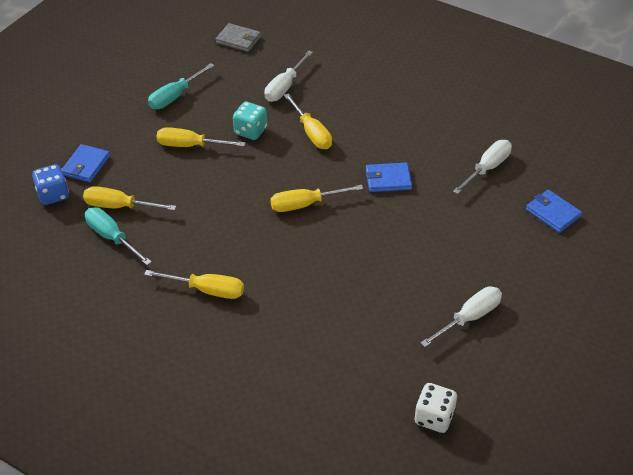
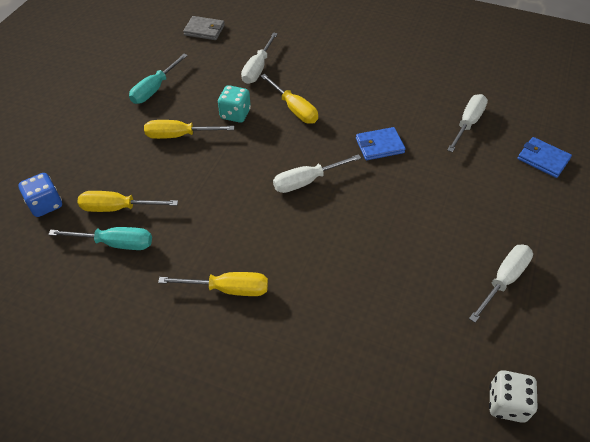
camera: 10 degrees left, 5 degrees up
blue wallet [62,144,110,183] -> none
turquoise screwdriver [85,207,152,265] -> turquoise screwdriver turned 150 degrees clockwise [48,227,152,250]
yellow screwdriver [270,185,363,212] -> white screwdriver [273,154,361,193]

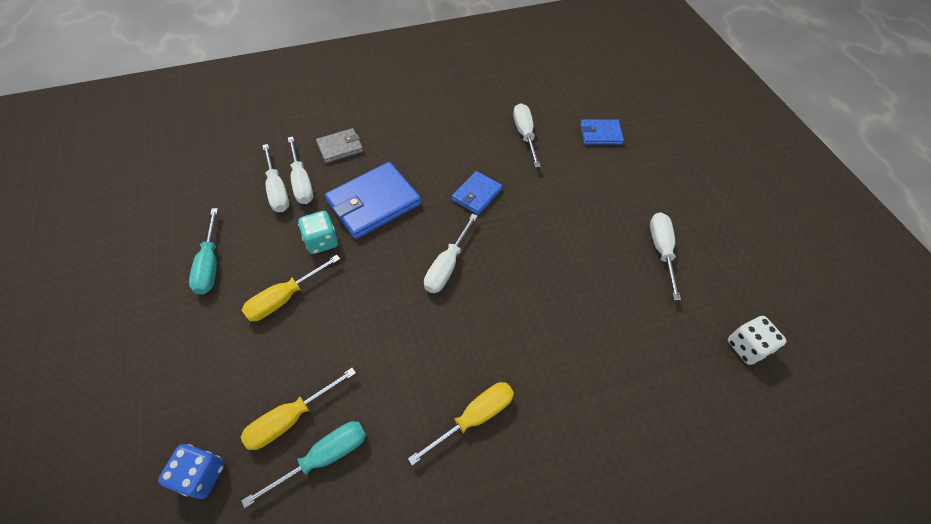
camera: 40 degrees left, 5 degrees up
grey wallet [183,16,225,40] -> grey wallet moved to [316,128,363,163]
yellow screwdriver [261,74,318,124] -> blue wallet [325,162,421,239]
none -> white screwdriver [262,144,289,212]

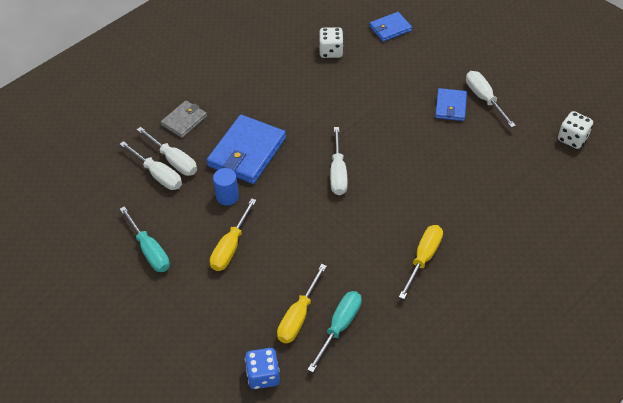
camera: 25 degrees left, 5 degrees down
turquoise dice [298,211,338,254] -> blue cylinder [213,168,239,205]
blue wallet [452,171,502,215] -> blue wallet moved to [435,88,467,121]
white screwdriver [513,103,541,168] -> white dice [319,27,344,58]

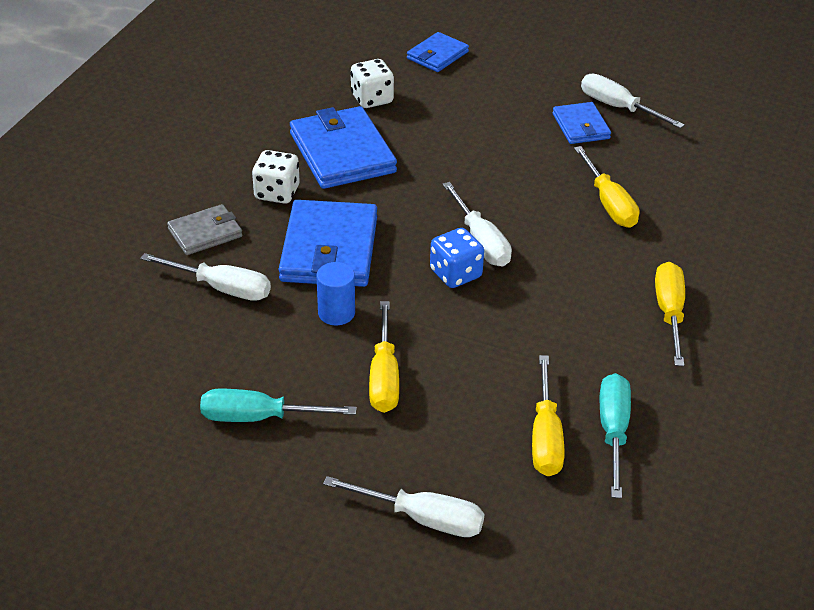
camera: 25 degrees left, 10 degrees down
white screwdriver [120,141,182,190] -> white screwdriver moved to [323,476,484,537]
turquoise screwdriver [120,206,170,272] -> turquoise screwdriver turned 150 degrees clockwise [200,389,357,422]
grey wallet [161,100,207,138] -> grey wallet turned 45 degrees clockwise [167,204,243,255]
blue dice [245,348,280,389] -> blue dice moved to [430,228,484,288]
white dice [558,111,593,149] -> white dice moved to [252,150,300,204]
none -> blue wallet [290,106,397,189]
none -> yellow screwdriver [574,146,639,228]

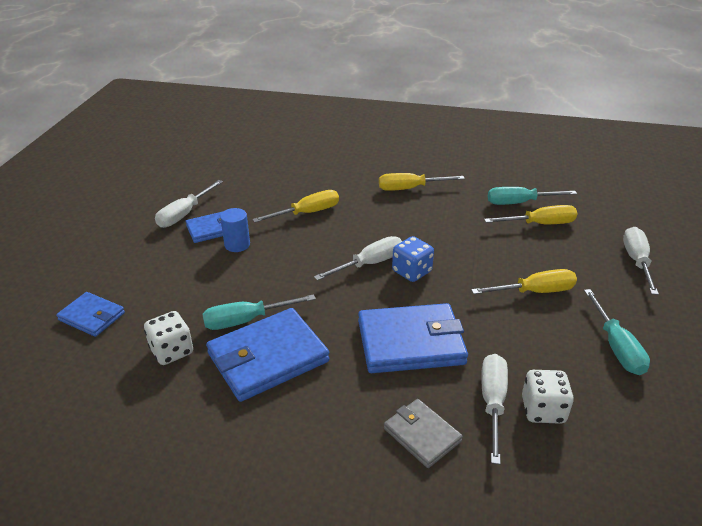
camera: 100 degrees left, 5 degrees down
white dice [252,150,300,204] -> white dice moved to [522,370,574,424]
blue cylinder [317,262,355,325] -> blue cylinder moved to [220,208,250,252]
none -> turquoise screwdriver [202,294,316,330]

